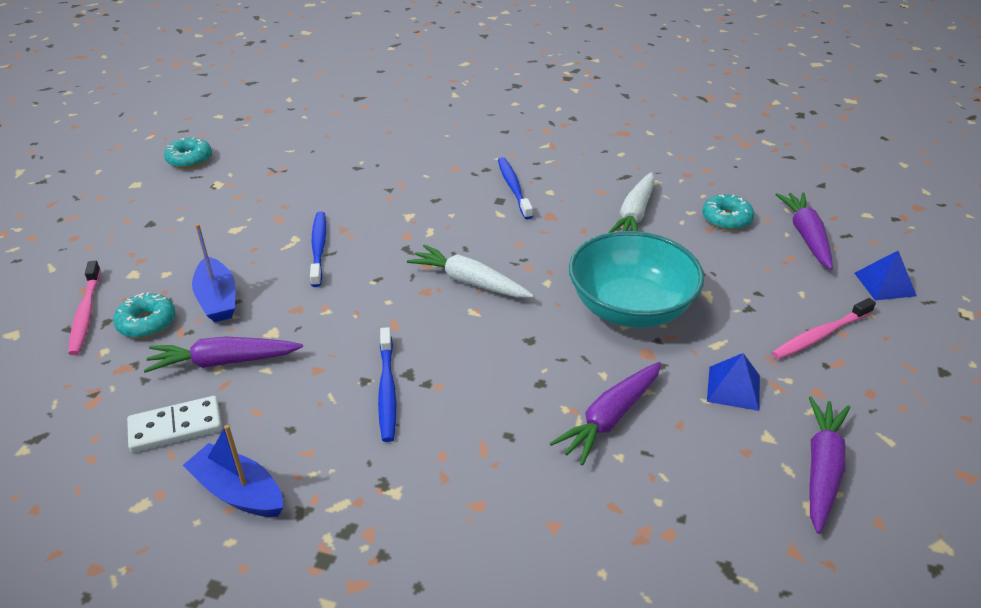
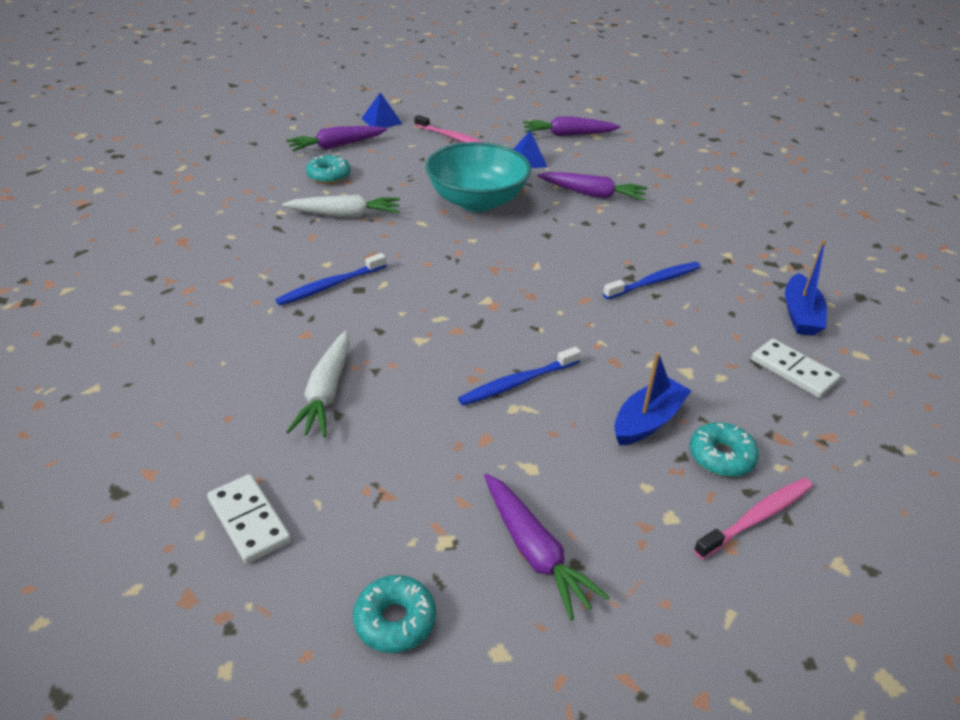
camera: 115 degrees left, 0 degrees up
purple carrot [144,336,303,373] -> purple carrot moved to [484,473,610,620]
white carrot [407,244,534,298] -> white carrot moved to [286,331,350,437]
none -> white domino [207,474,291,564]

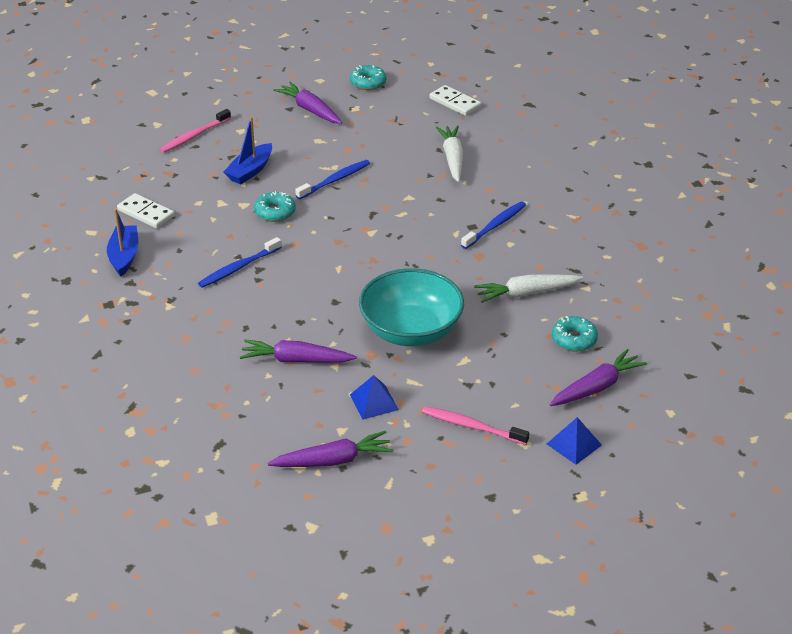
camera: 170 degrees right, 0 degrees up
turquoise donut [690,422,759,477] -> turquoise donut moved to [254,191,296,222]

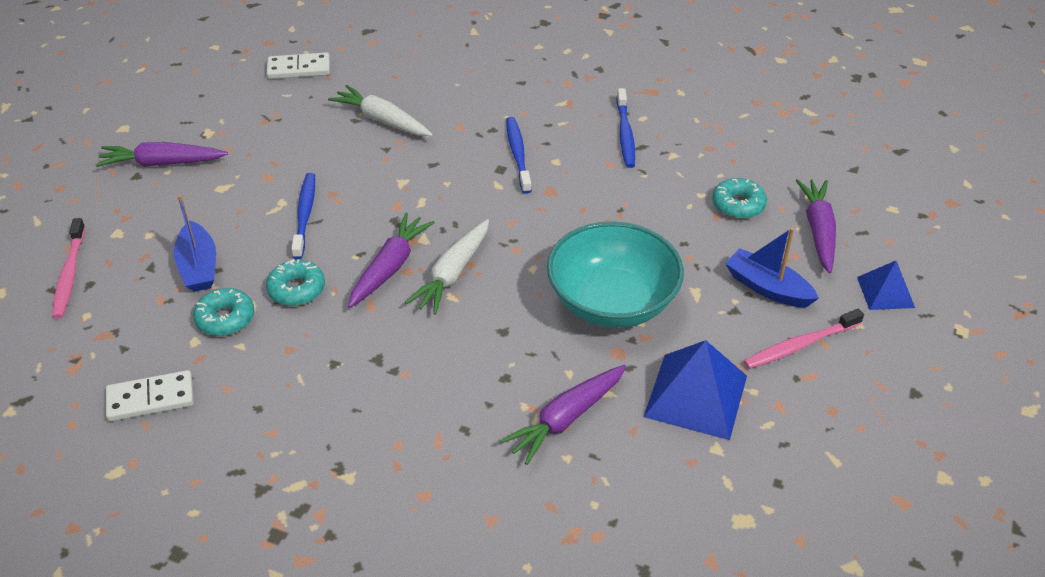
camera: 50 degrees left, 5 degrees up
blue boat [107,208,138,276] -> blue boat moved to [725,228,819,307]
blue toothbrush [198,237,282,288] -> blue toothbrush moved to [617,88,635,168]
purple carrot [267,431,393,467] -> purple carrot moved to [348,213,435,308]
turquoise donut [350,65,386,90] -> turquoise donut moved to [193,288,255,336]
blue pyramid [350,375,399,419] -> blue pyramid [644,340,747,440], size x1.72
white carrot [474,274,583,303] -> white carrot moved to [405,219,489,315]

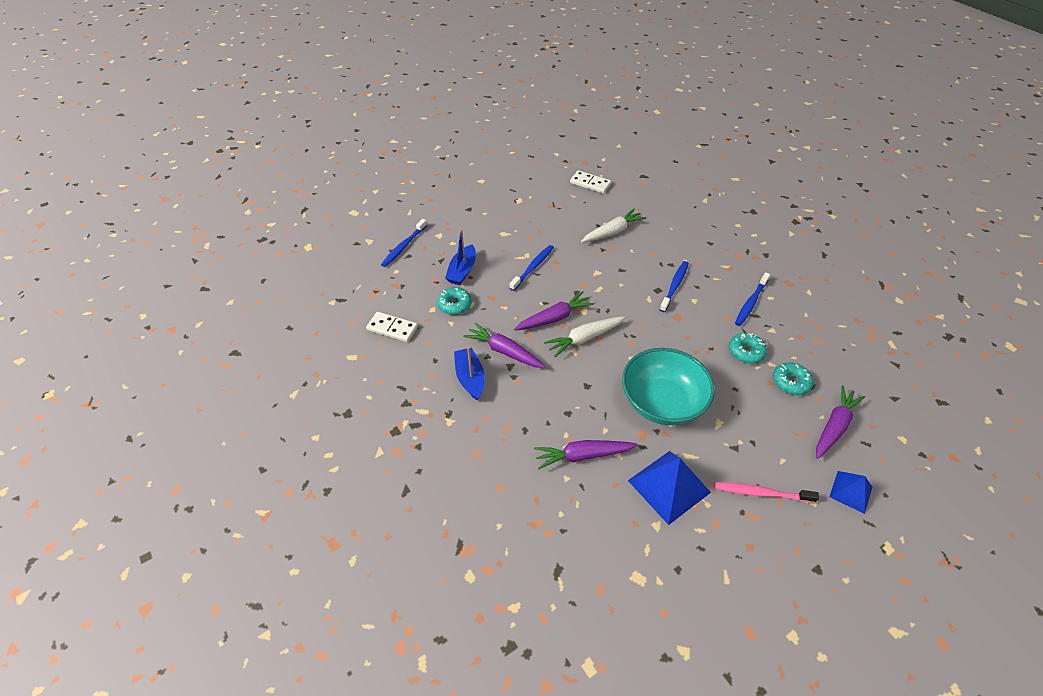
camera: 35 degrees right, 5 degrees up
pink toothbrush [52,218,85,318] -> blue toothbrush [381,219,427,267]
purple carrot [96,142,228,167] -> purple carrot moved to [463,322,546,368]
turquoise donut [266,259,325,306] -> turquoise donut moved to [729,333,767,364]
white carrot [328,85,433,136] -> white carrot turned 75 degrees clockwise [581,208,646,242]
blue boat [725,228,819,307] -> blue boat moved to [454,347,485,401]

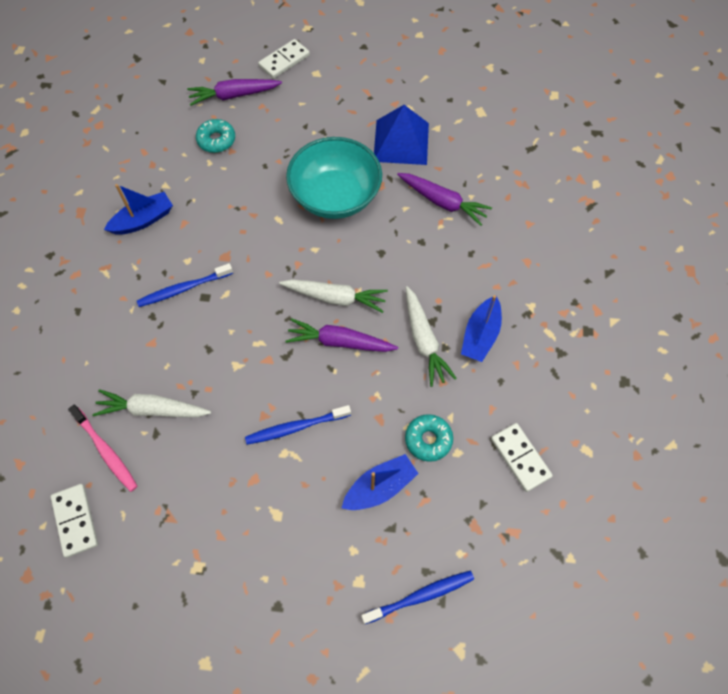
camera: 140 degrees left, 15 degrees up
purple carrot [463,322,546,368] -> white carrot [406,286,457,387]
pink toothbrush [715,482,819,503] -> pink toothbrush moved to [68,405,138,492]
turquoise donut [729,333,767,364] -> none
blue toothbrush [735,272,770,326] -> blue boat [104,184,173,235]
blue pyramid [829,471,872,514] -> white domino [258,39,310,79]

